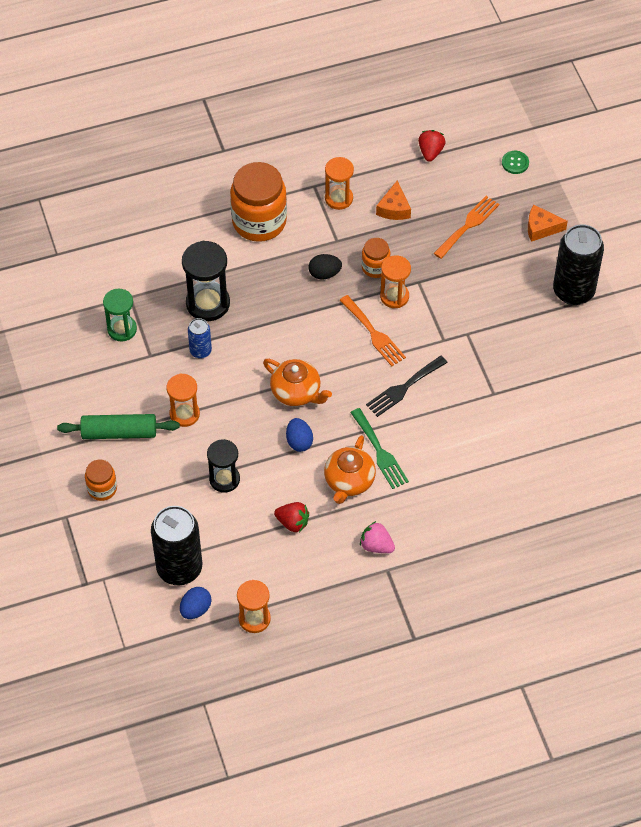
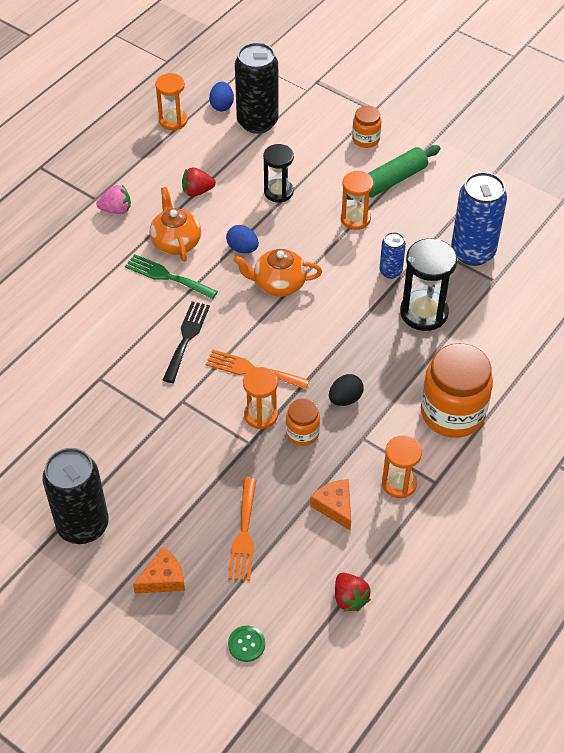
camera: 145 degrees right, 5 degrees down
green hourglass [103,288,137,342] -> blue can [451,172,507,266]

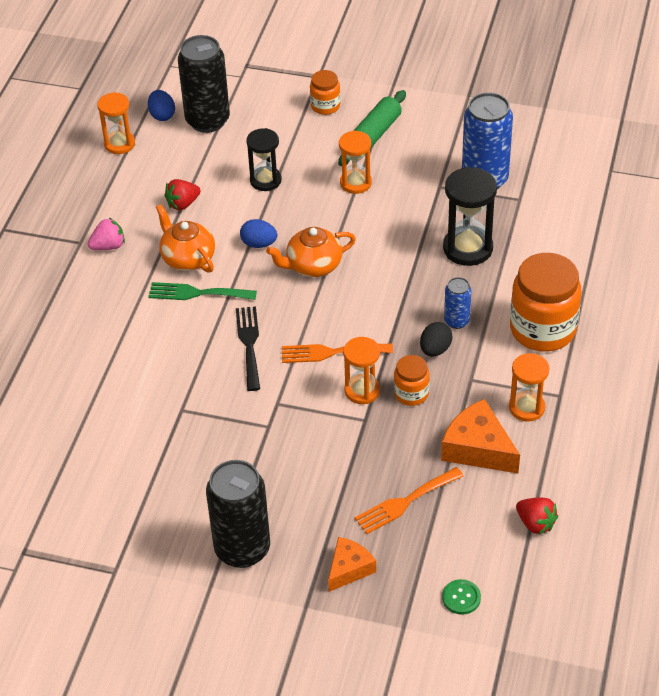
camera: 20 degrees left, 5 degrees down
orange fork [228,478,257,581] -> orange fork turned 75 degrees clockwise [355,467,464,534]
orange cheese [310,479,351,530] -> orange cheese [441,399,520,473], size x1.56
blue can [380,232,406,279] -> blue can moved to [444,277,471,329]

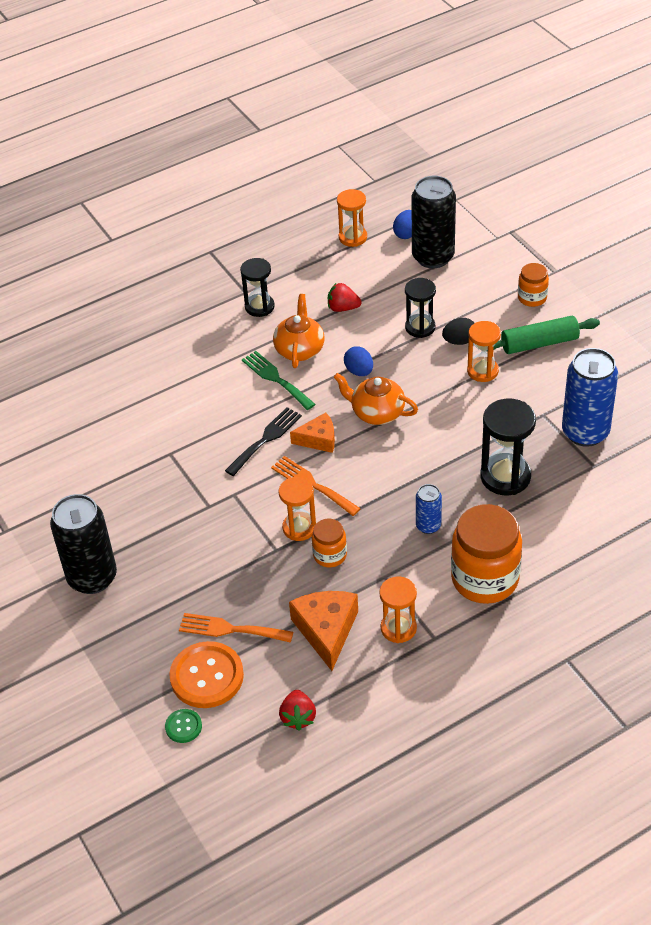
camera: 45 degrees right, 0 degrees up
pink strawberry [88,218,125,250] -> black hourglass [240,258,275,317]
orange cheese [328,537,376,592] -> orange cheese moved to [290,413,335,453]
black egg [420,322,453,357] -> black egg moved to [442,318,474,345]
none -> orange button [169,641,244,708]

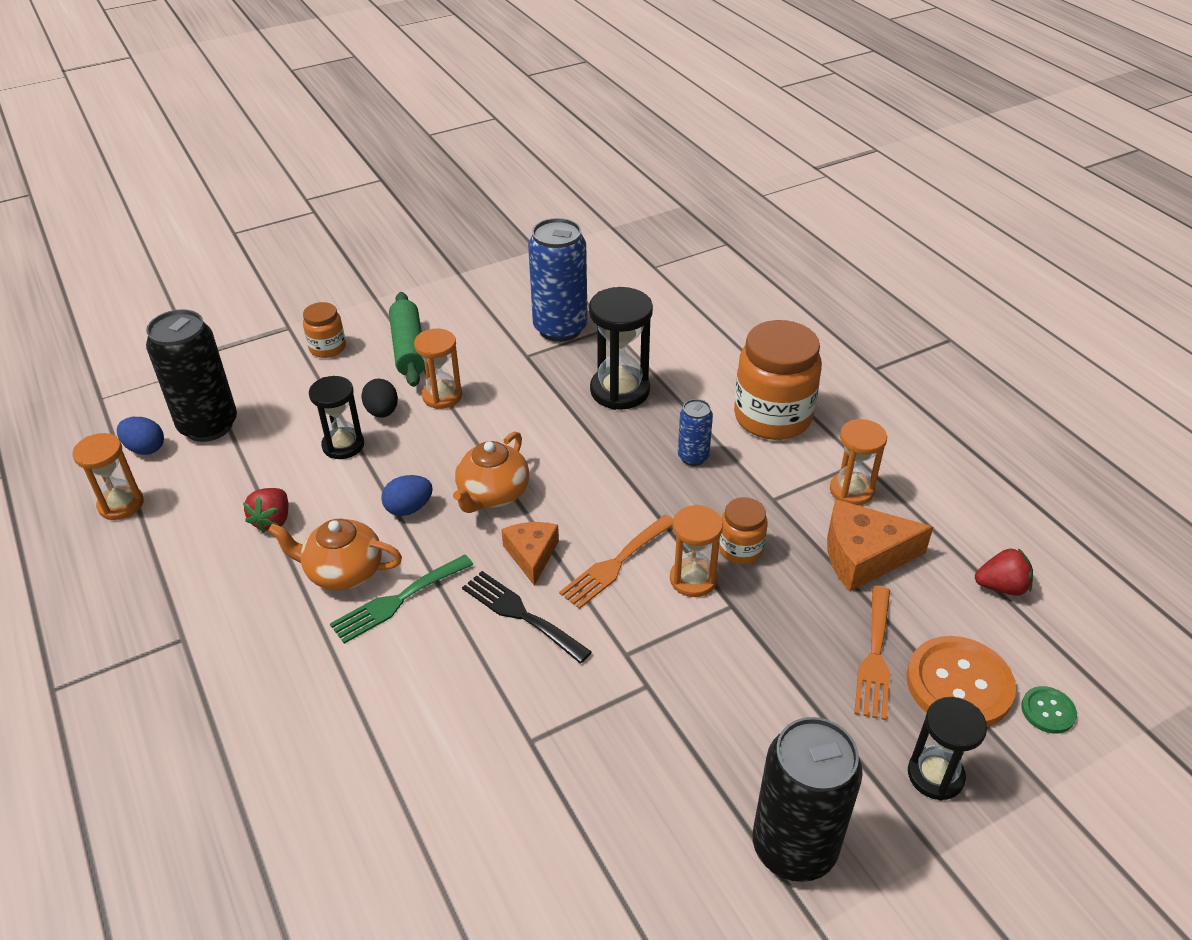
camera: 90 degrees left, 5 degrees down
black hourglass [240,258,275,317] -> black hourglass moved to [908,697,987,800]

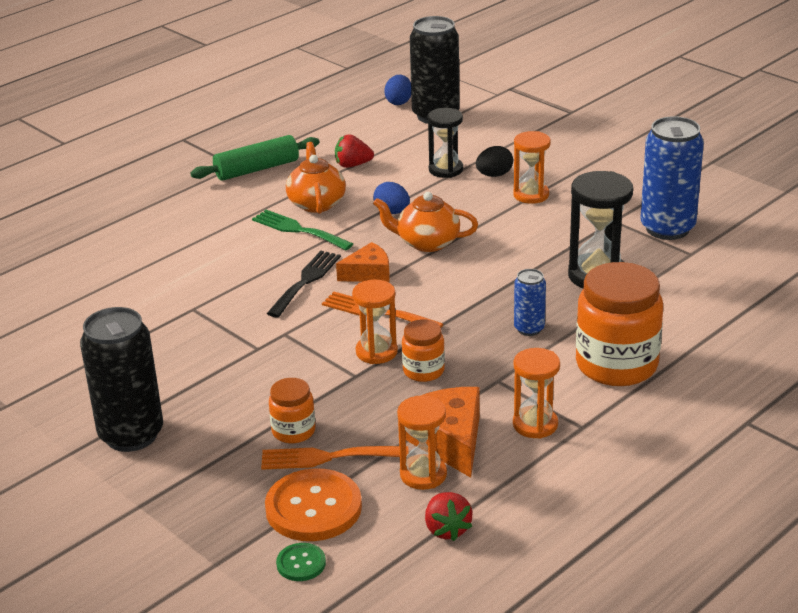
camera: 75 degrees right, 10 degrees down
orange hourglass [72,433,144,520] -> orange hourglass moved to [397,395,447,490]
orange jar [303,302,346,358] -> orange jar moved to [269,378,315,443]
green rolling pin [389,292,425,387] -> green rolling pin moved to [190,135,319,181]
black hourglass [908,697,987,800] -> none

